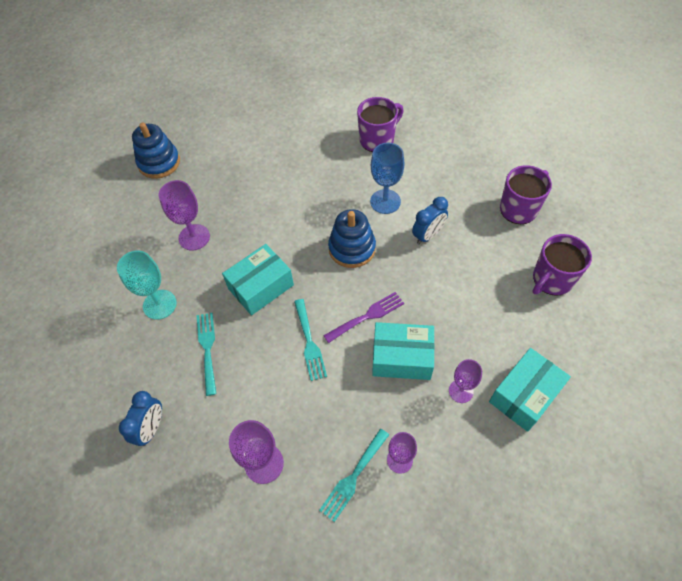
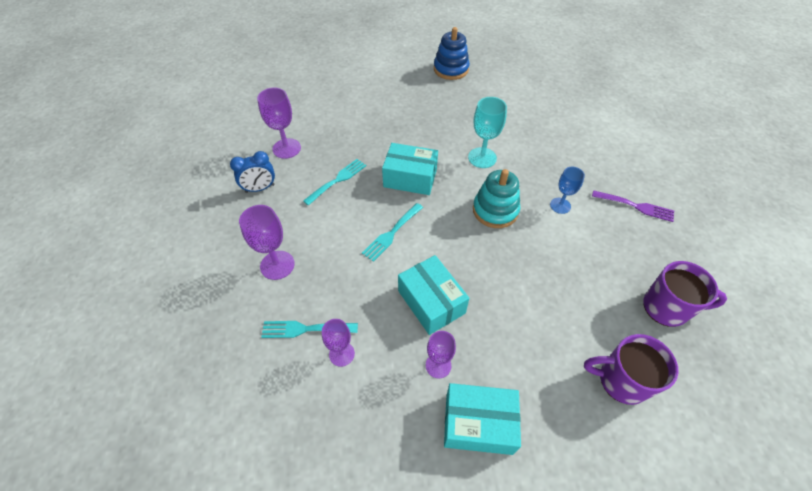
camera: 50 degrees right, 5 degrees down
turquoise goblet [117,250,177,320] -> turquoise goblet moved to [468,97,507,168]
purple goblet [159,180,210,250] -> purple goblet moved to [257,87,301,159]
purple fork [323,292,404,343] -> purple fork moved to [592,190,674,222]
blue stacking toy [328,209,376,268] -> turquoise stacking toy [473,169,520,228]
purple mug [357,97,404,152] -> none
blue goblet [370,143,404,214] -> blue goblet [550,167,585,214], size x0.66
blue clock [412,197,448,244] -> none

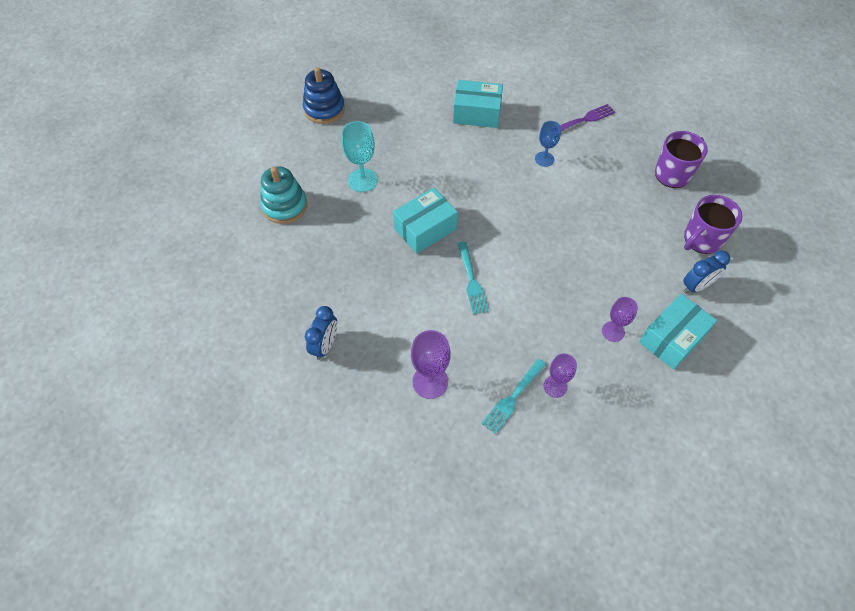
camera: 50 degrees left, 5 degrees up
purple goblet [257,87,301,159] -> none
turquoise fork [303,159,367,205] -> none
turquoise box [398,255,469,335] -> turquoise box moved to [453,80,503,128]
turquoise goblet [468,97,507,168] -> turquoise goblet moved to [341,121,378,192]
turquoise stacking toy [473,169,520,228] -> turquoise stacking toy moved to [260,166,307,224]
none -> blue clock [683,250,730,293]

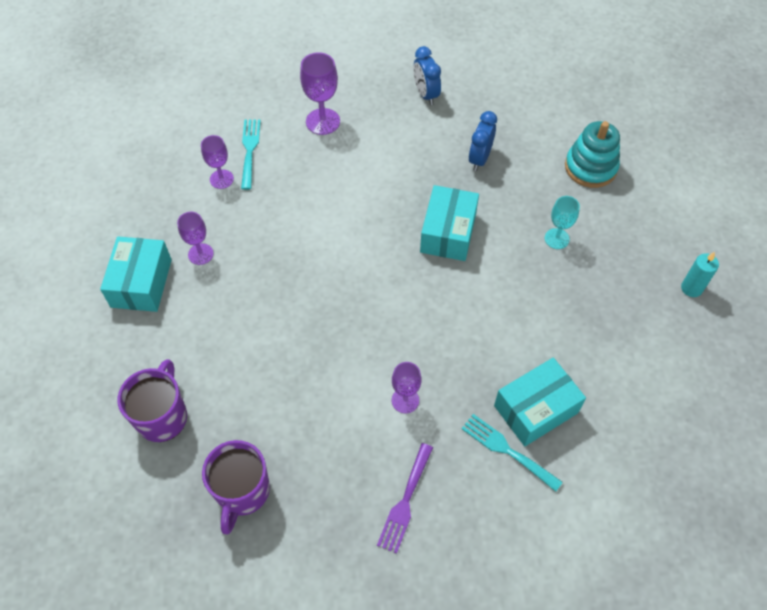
camera: 140 degrees right, 0 degrees up
blue stacking toy [303,67,345,124] -> turquoise candle [681,252,719,297]
turquoise goblet [341,121,378,192] -> turquoise goblet [545,196,580,249], size x0.66
turquoise fork [457,242,489,314] -> turquoise fork moved to [462,414,563,492]
blue goblet [535,121,561,167] -> purple goblet [392,362,422,413]
blue clock [683,250,730,293] -> blue clock moved to [469,111,497,171]

